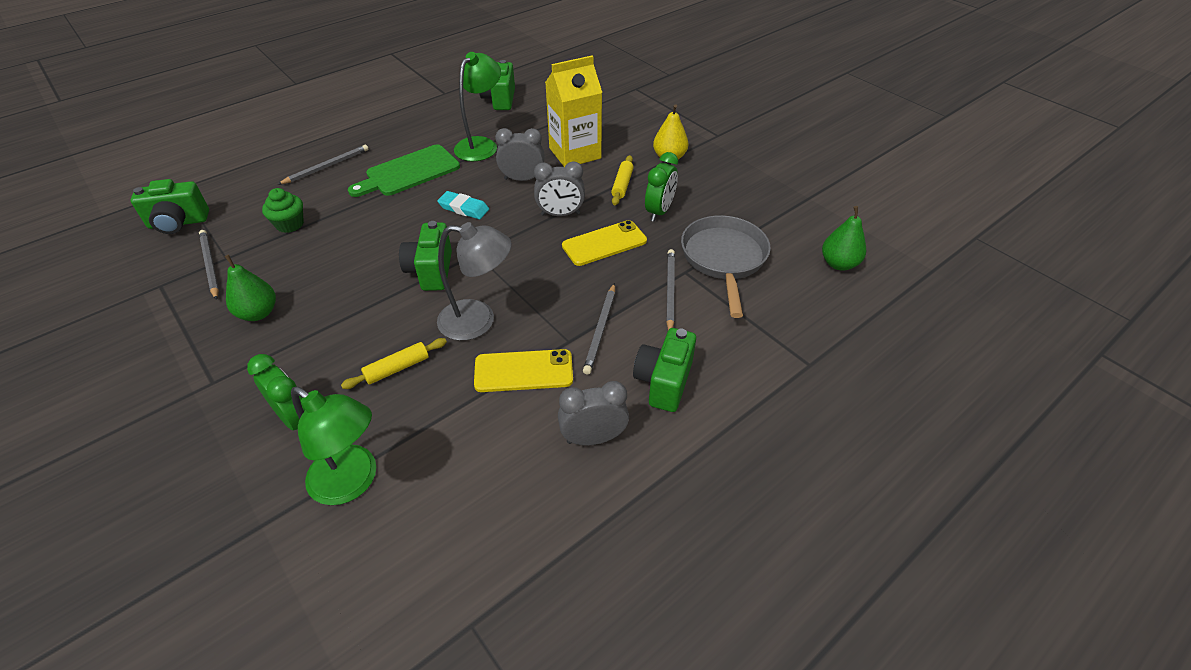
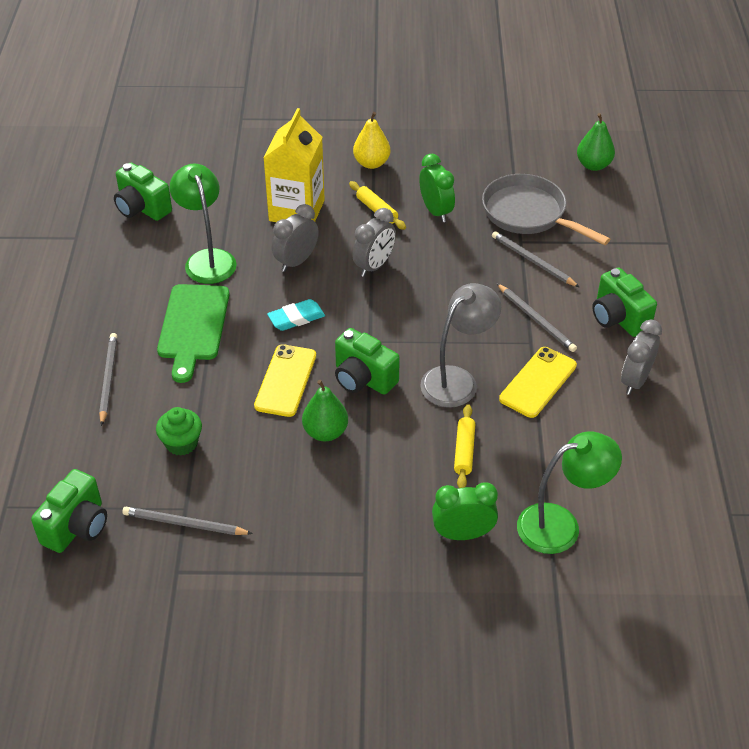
camera: 50 degrees left, 0 degrees up
green pear [224,254,276,321] -> green pear moved to [302,380,348,441]
yellow phone [562,220,647,266] -> yellow phone moved to [254,344,316,417]

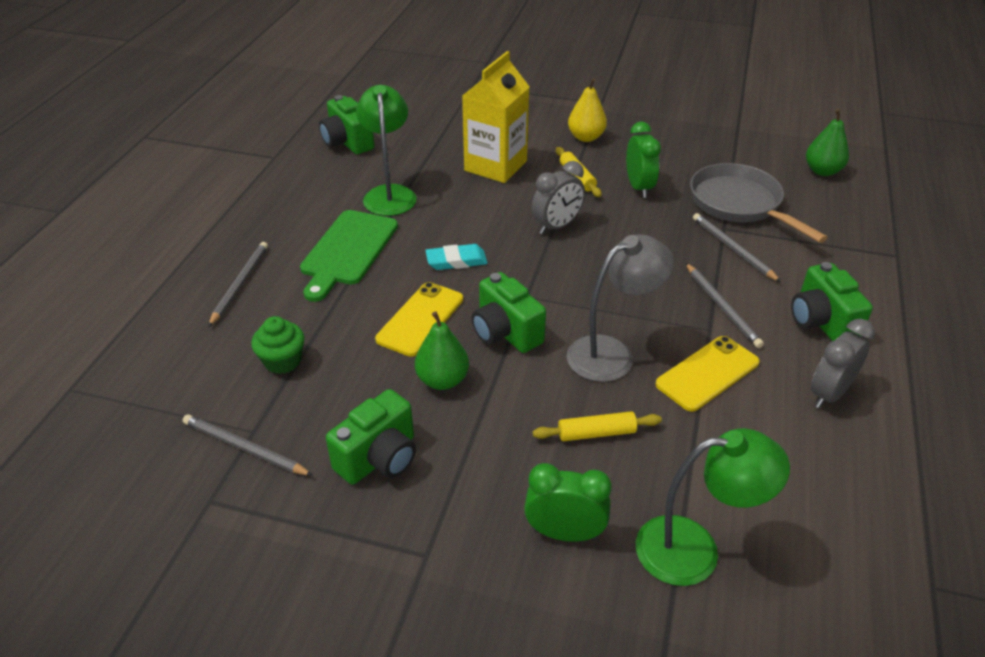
camera: 15 degrees right, 5 degrees down
green camera [31,469,107,553] -> green camera moved to [326,389,416,485]
grey clock [272,204,319,272] -> none
yellow rolling pin [454,404,475,488] -> yellow rolling pin turned 60 degrees clockwise [533,411,662,441]

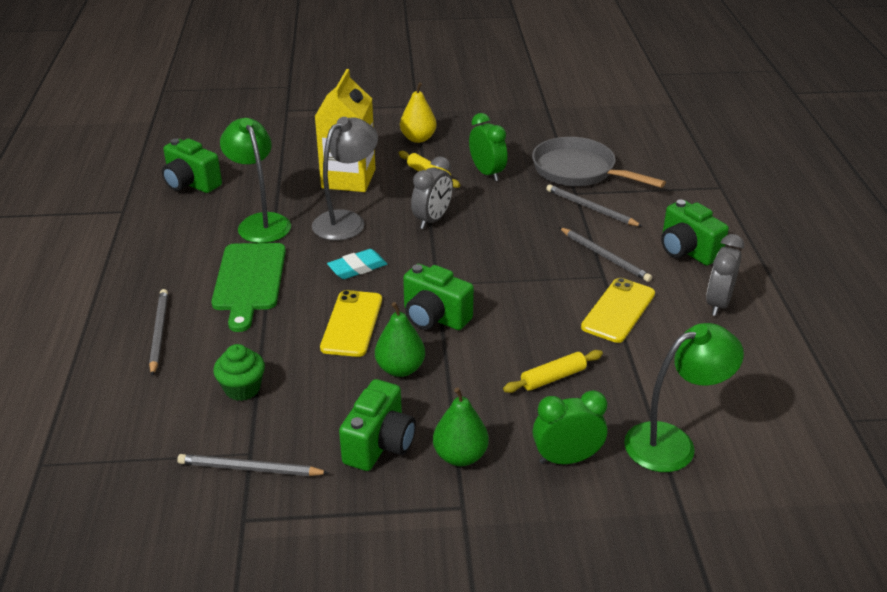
camera: 20 degrees left, 5 degrees down
grey lamp [567,234,674,382] -> grey lamp moved to [312,117,378,241]
green pear [806,109,849,176] -> green pear moved to [433,388,489,466]

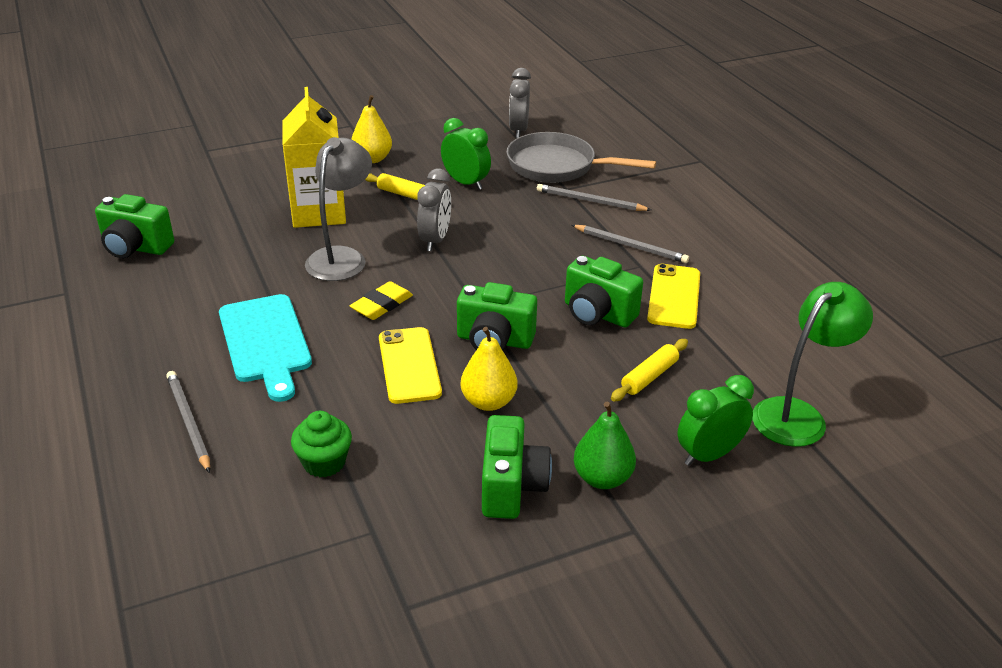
camera: 20 degrees left, 0 degrees up
grey pencil [177,454,329,476] -> none
green cutting board [211,243,286,332] -> turquoise cutting board [219,294,312,402]
green lamp [220,118,291,243] -> none
turquoise eraser [327,249,387,279] -> yellow eraser [350,281,413,320]
green pear [375,302,425,377] -> yellow pear [461,327,517,411]
green camera [661,199,729,266] -> green camera moved to [565,256,643,327]
grey clock [706,234,744,316] -> grey clock moved to [509,68,531,138]

